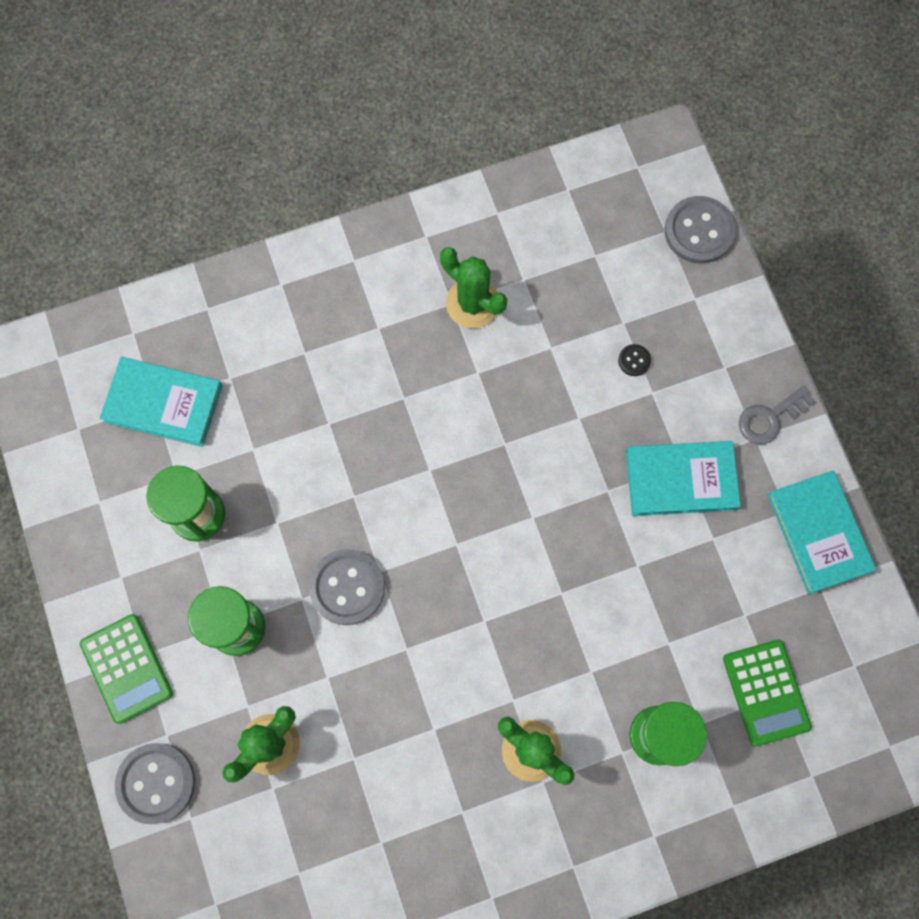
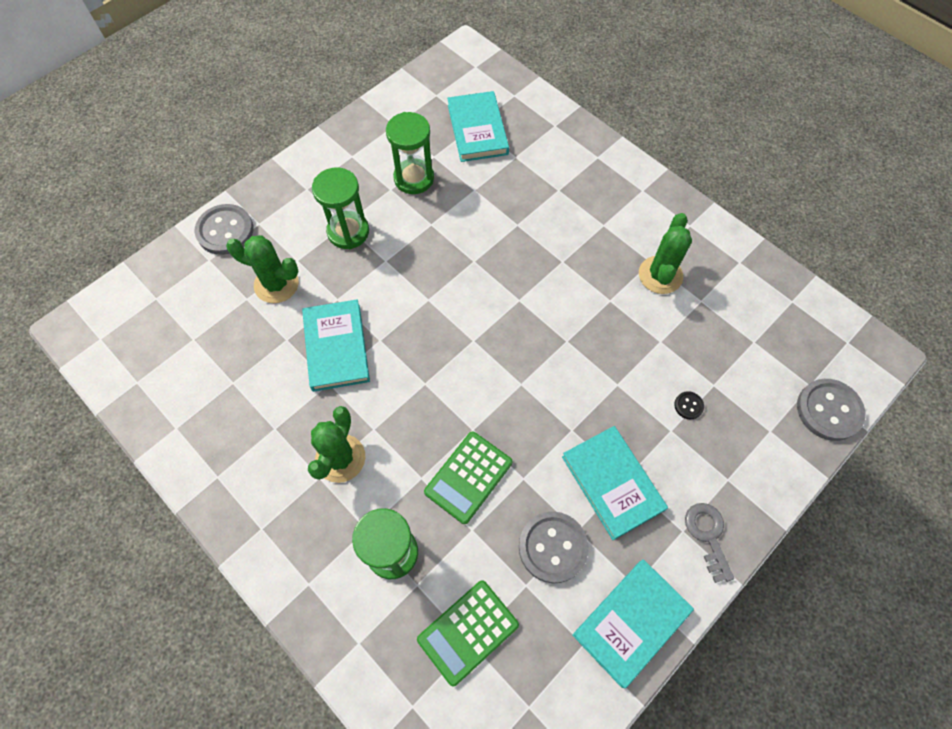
camera: 65 degrees right, 10 degrees down
green calculator [80,614,173,724] -> green calculator moved to [424,431,513,524]
grey button [309,549,385,625] -> grey button moved to [519,511,589,583]
grey key [739,385,815,444] -> grey key turned 45 degrees clockwise [685,503,734,583]
none -> turquoise book [302,299,370,392]

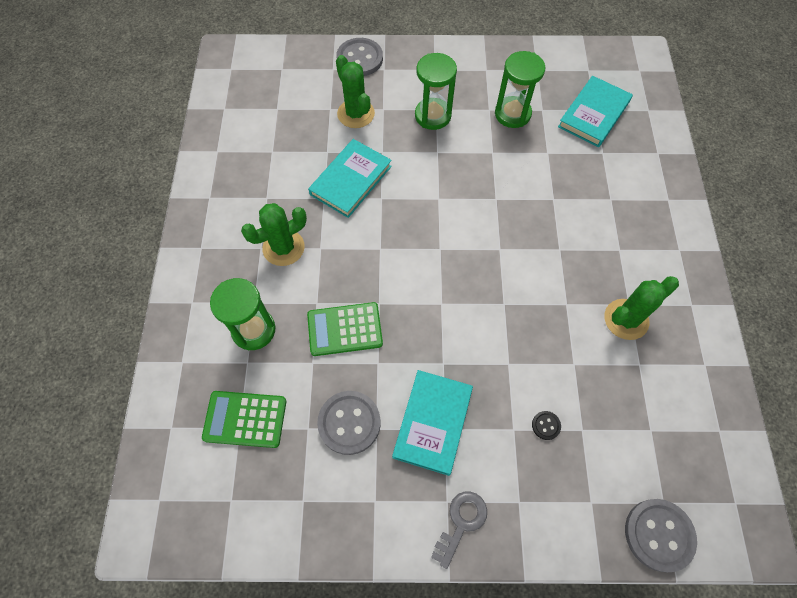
camera: 45 degrees right, 0 degrees up
turquoise book [572,559,694,689] -> none

